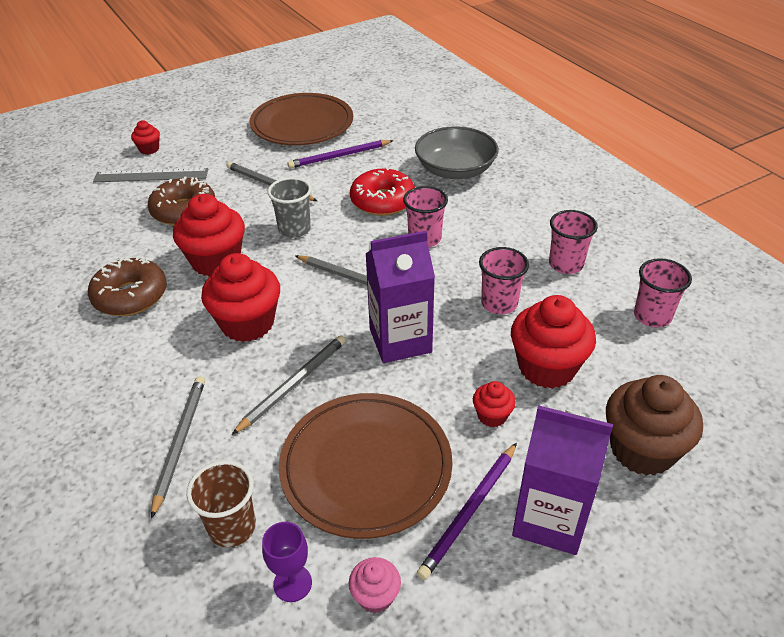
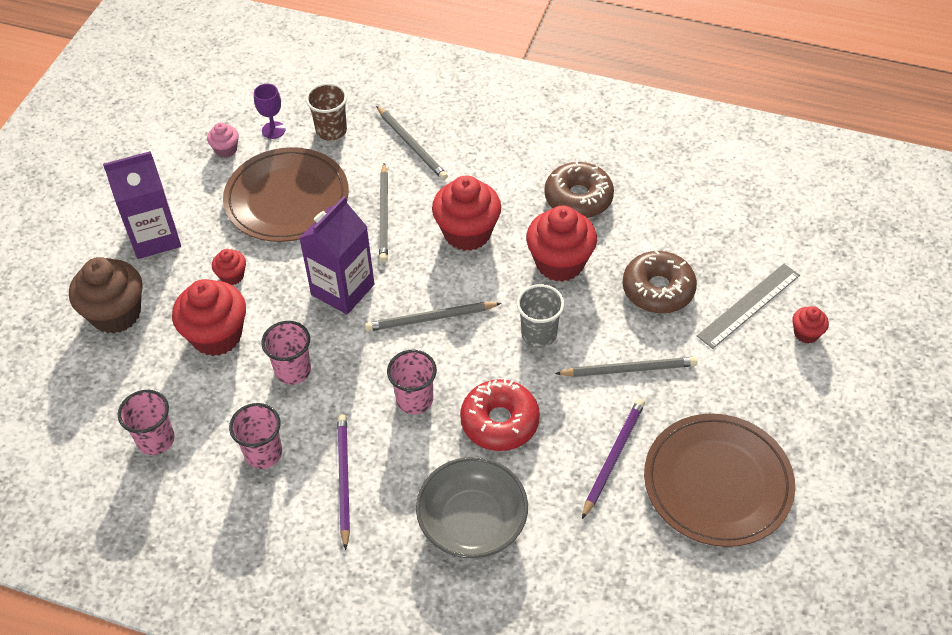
camera: 140 degrees right, 10 degrees up
purple pencil [417,443,517,580] -> purple pencil moved to [337,414,350,550]

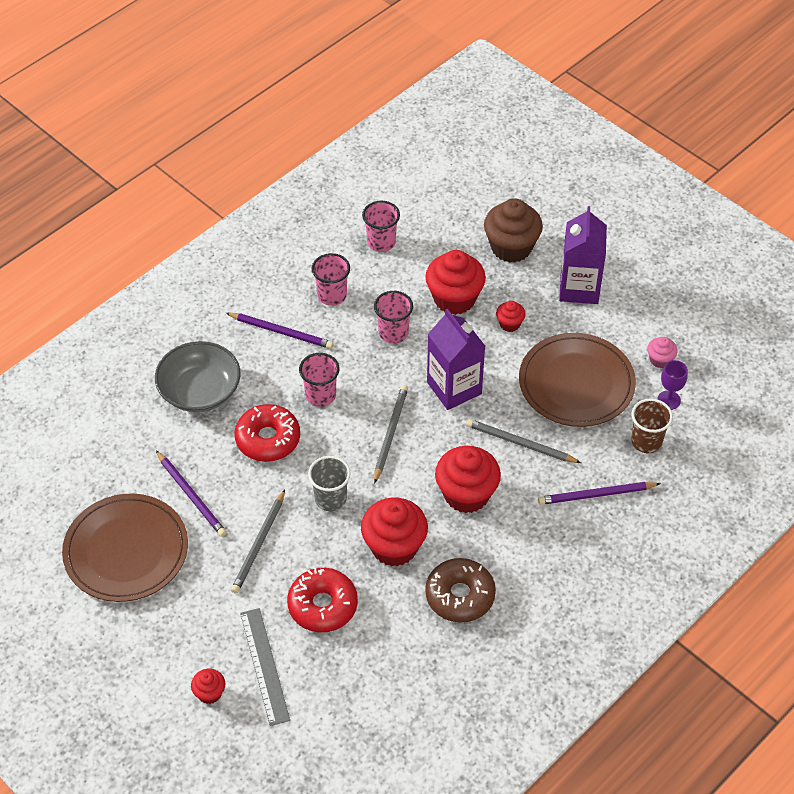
camera: 115 degrees right, 0 degrees up
grey pencil [376,106,448,180] -> purple pencil [538,482,661,505]
brown donut [622,250,697,314] -> red donut [287,568,358,632]

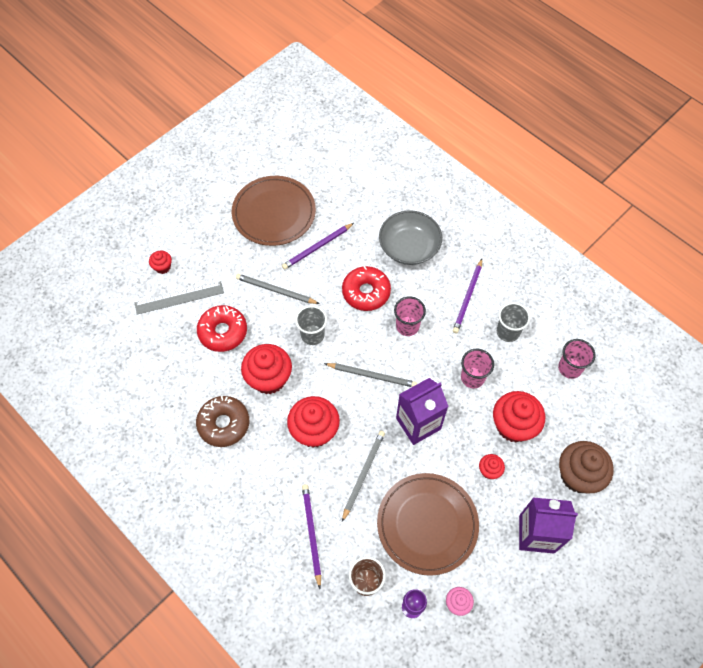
camera: 90 degrees right, 10 degrees up
pink cup [312,253,350,306] -> grey cup [497,302,530,342]

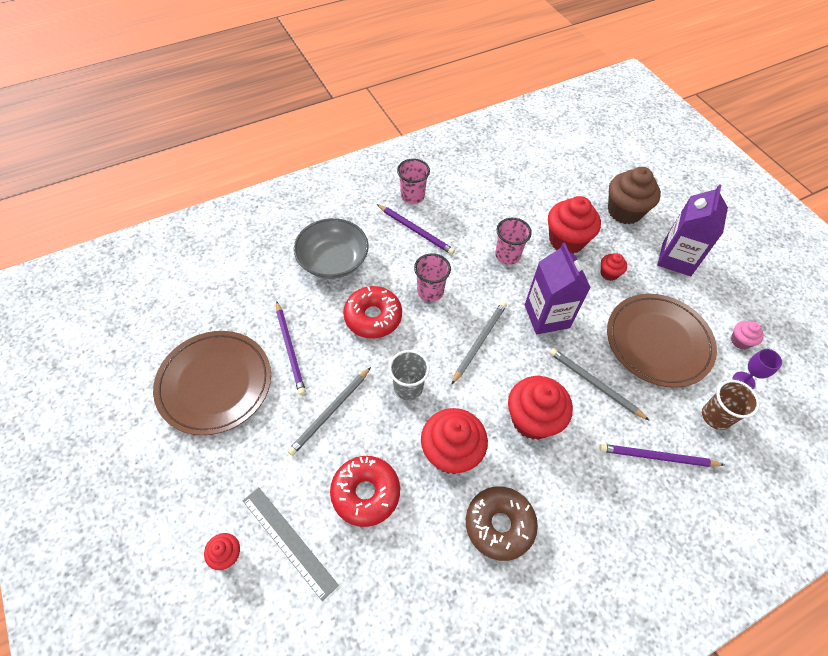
camera: 75 degrees left, 5 degrees down
grey ruler [135,281,224,315] -> grey ruler turned 45 degrees counterclockwise [243,487,339,601]
grey cup [497,302,530,342] -> none
pink cup [558,339,595,379] -> pink cup moved to [397,159,430,204]

